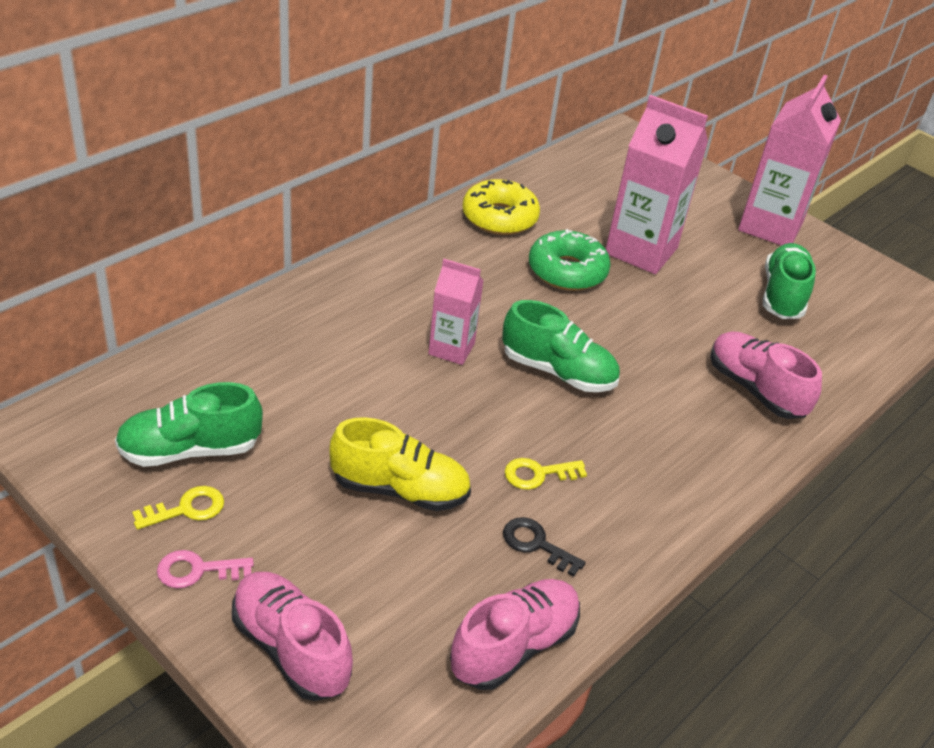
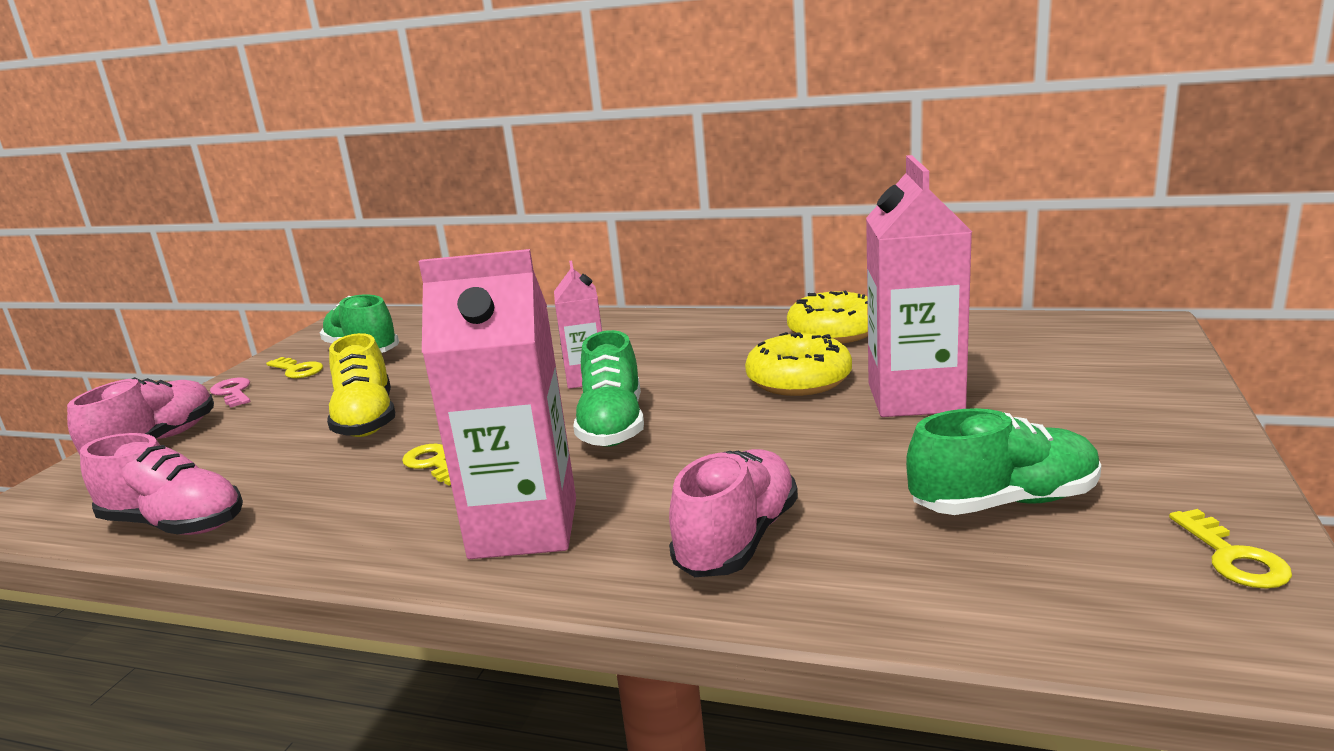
camera: 70 degrees right, 20 degrees down
black key [503,517,585,577] -> none
green donut [529,229,611,291] -> yellow donut [745,332,852,396]
pink carton [738,75,841,246] -> pink carton moved to [419,249,576,559]
none -> yellow key [1169,509,1292,589]

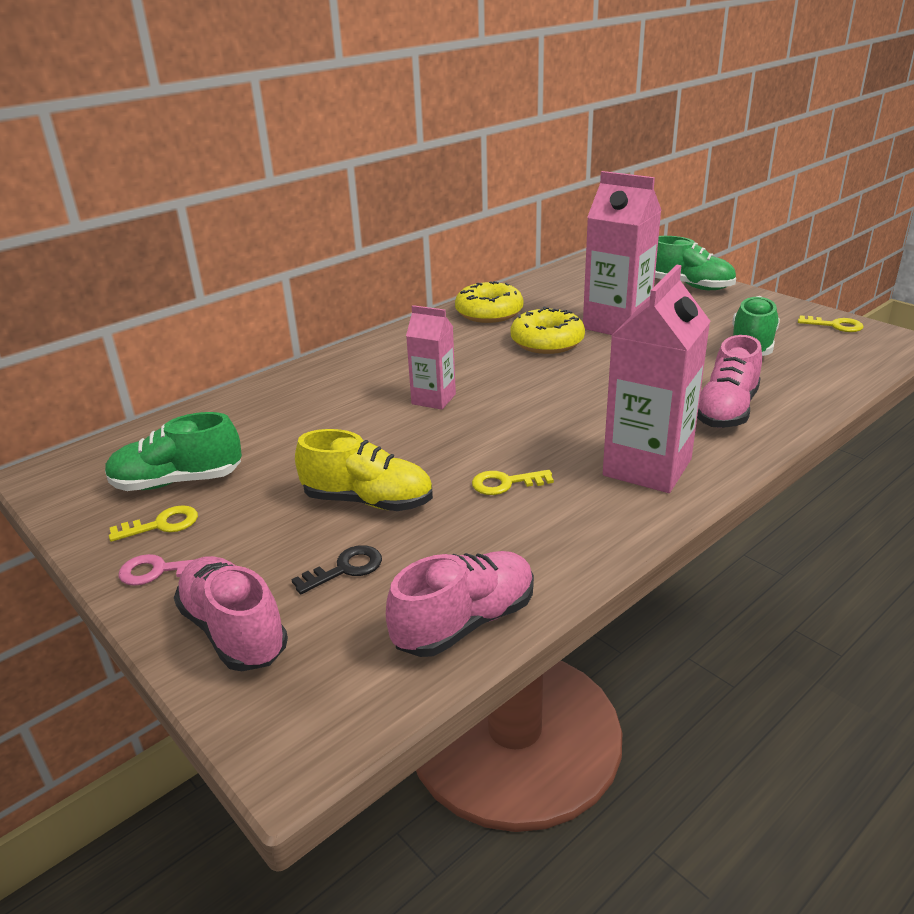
camera: 60 degrees left, 10 degrees up
green shoe [573,330,644,447] -> green shoe moved to [655,236,736,290]
pink shoe [669,449,798,577] -> pink shoe turned 120 degrees counterclockwise [697,335,762,428]
none -> black key [291,545,382,594]

